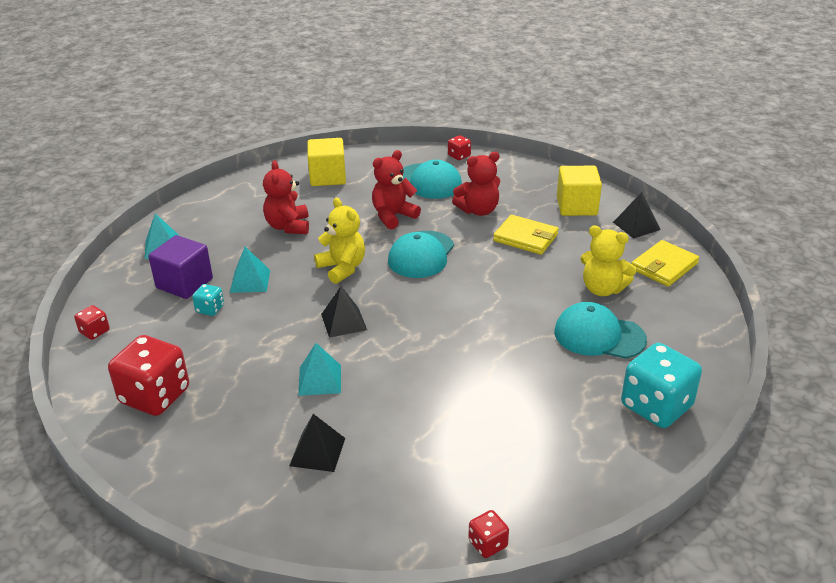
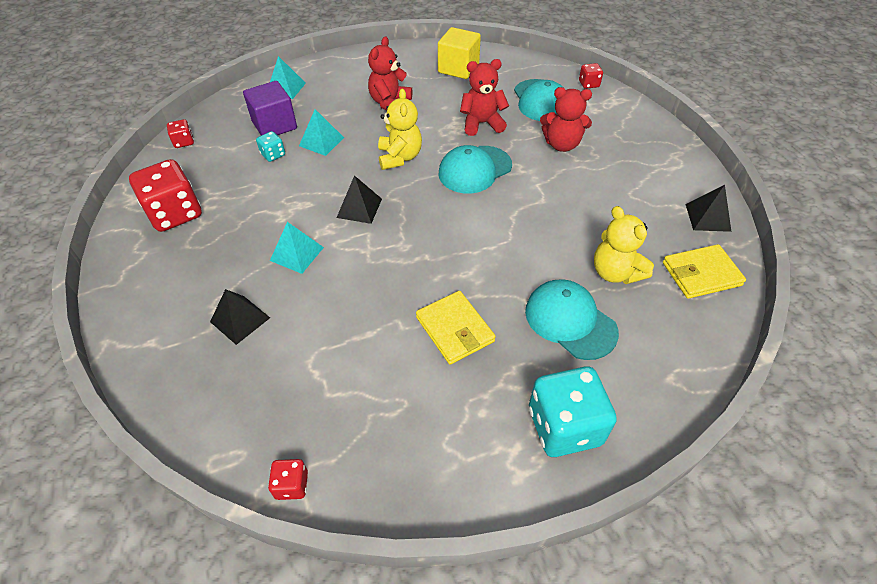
camera: 30 degrees right, 15 degrees up
yellow wallet [493,215,559,255] -> yellow wallet moved to [416,291,496,365]
yellow cube [557,166,602,216] -> none

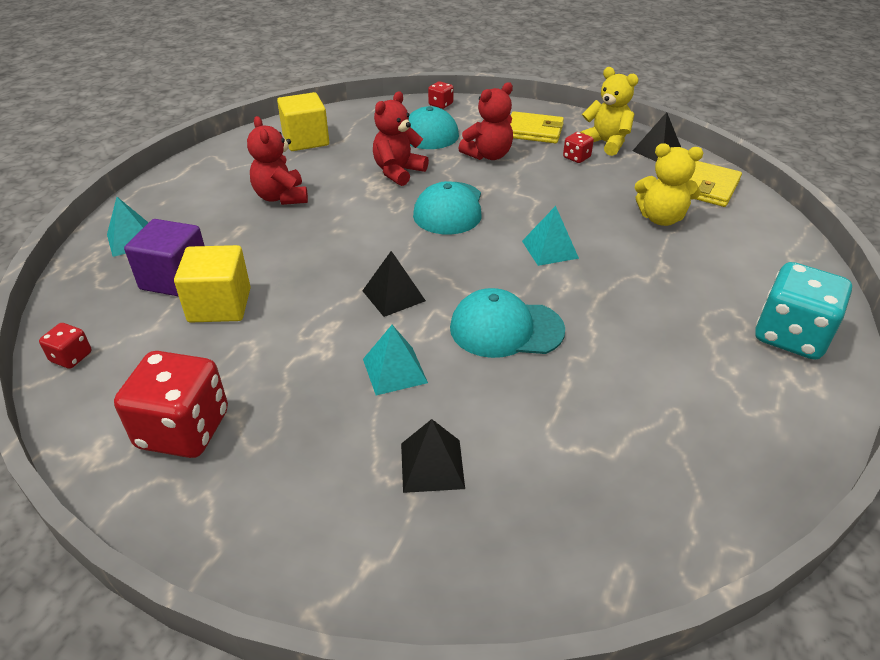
camera: 45 degrees left, 10 degrees down
turquoise dice [256,131,285,162] -> yellow cube [174,245,251,323]
red dice [268,459,308,500] -> red dice moved to [563,132,594,163]
turquoise pyramid [299,109,344,156] -> turquoise pyramid moved to [522,206,579,266]
yellow teddy bear [378,89,422,170] -> yellow teddy bear moved to [580,67,639,156]
yellow wallet [416,291,496,365] -> yellow wallet moved to [510,111,564,143]
turquoise cap [525,279,619,360] -> turquoise cap moved to [450,288,565,358]

